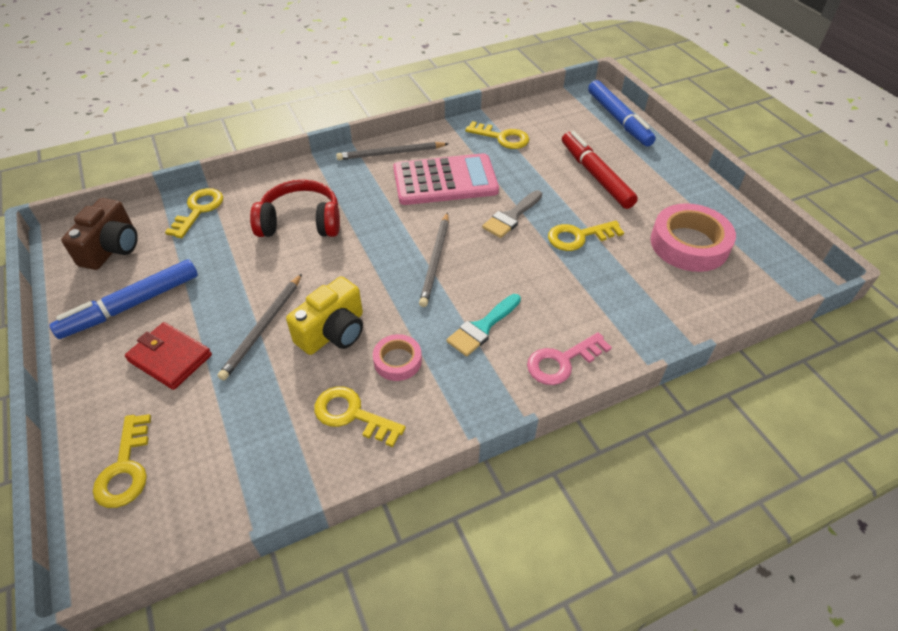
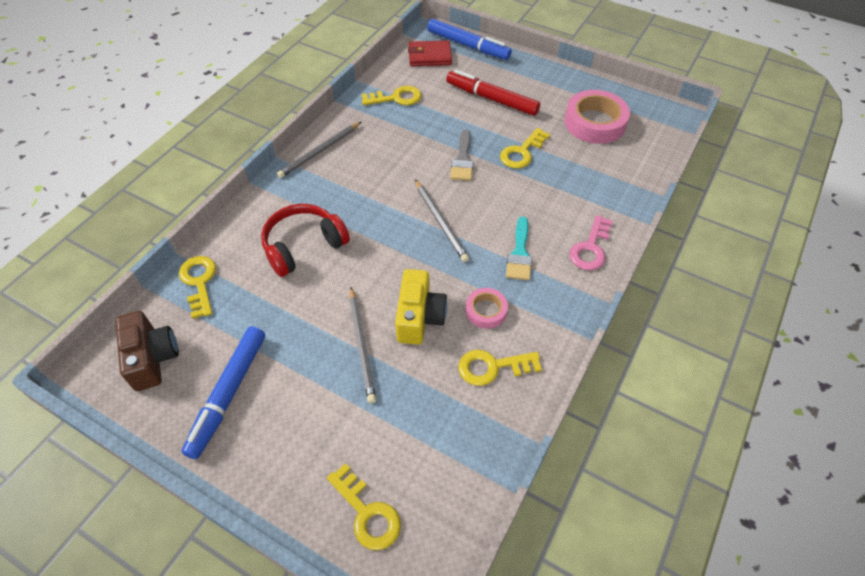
camera: 35 degrees left, 5 degrees up
red wallet [125,322,212,390] -> red wallet moved to [408,40,452,66]
pink calculator [393,153,499,205] -> none

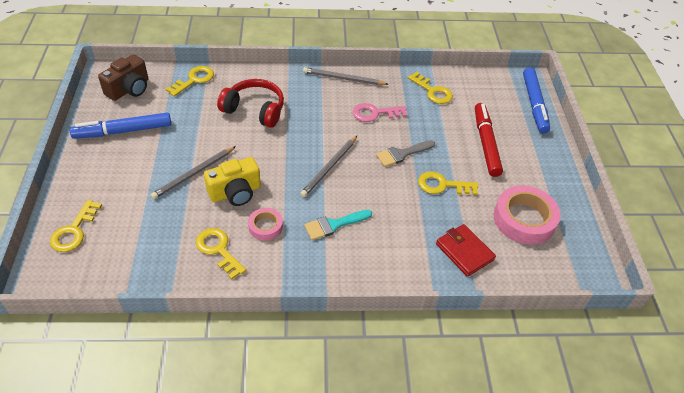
camera: 55 degrees right, 5 degrees down
red wallet [408,40,452,66] -> red wallet moved to [436,224,496,277]
pink key [569,215,613,270] -> pink key moved to [353,103,407,122]

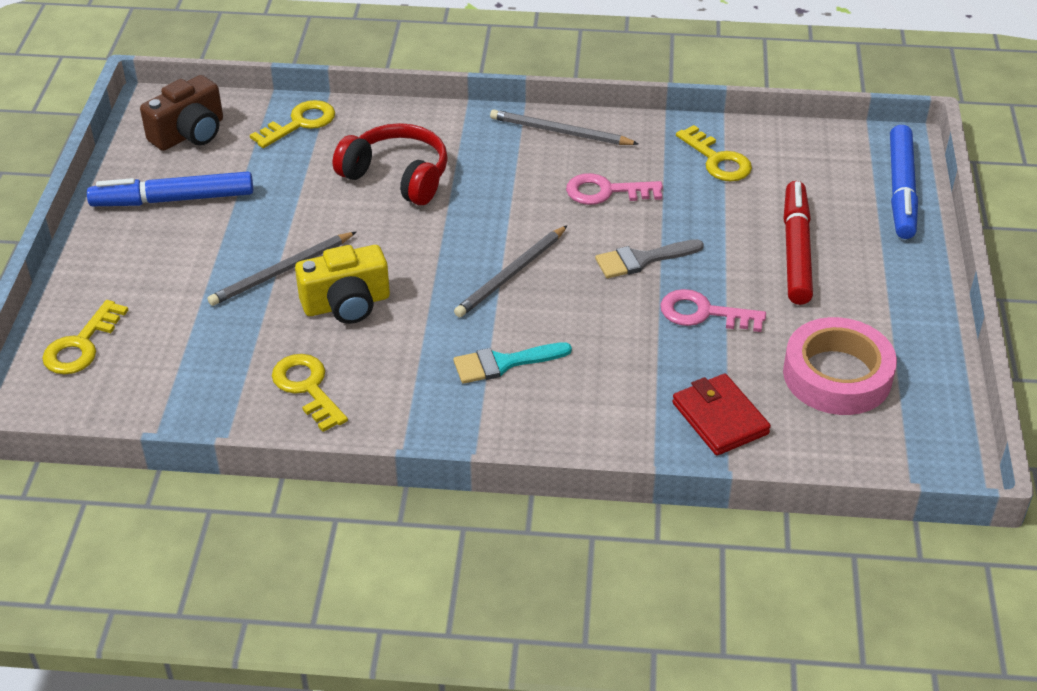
camera: 10 degrees right, 5 degrees down
pink tape [248,208,283,241] -> none
yellow key [418,171,478,195] -> pink key [660,289,766,332]

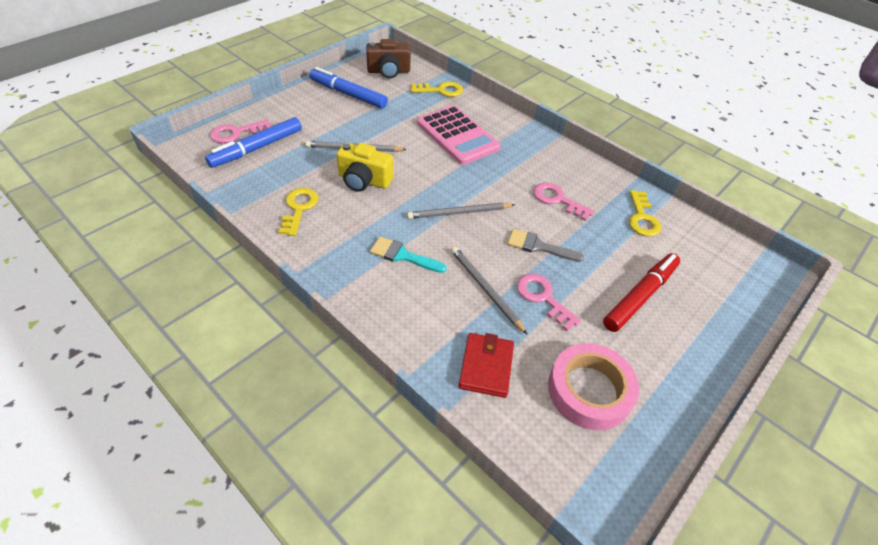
camera: 35 degrees right, 5 degrees up
yellow key [42,300,128,374] -> pink key [210,119,271,143]
red headphones [333,123,448,205] -> pink calculator [417,105,501,165]
grey pencil [490,109,639,145] -> grey pencil moved to [451,247,527,334]
blue marker [890,125,918,239] -> blue marker moved to [205,117,302,168]

